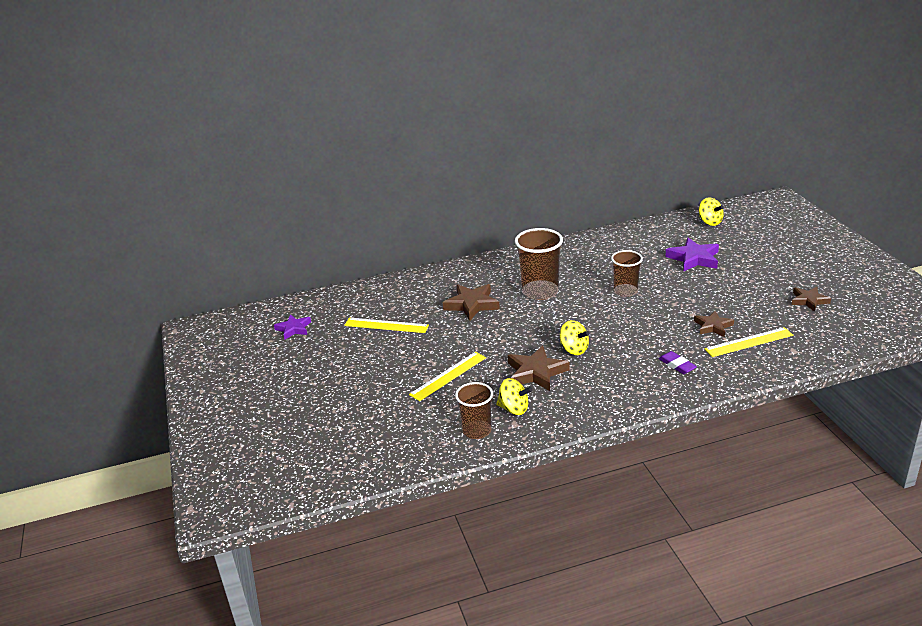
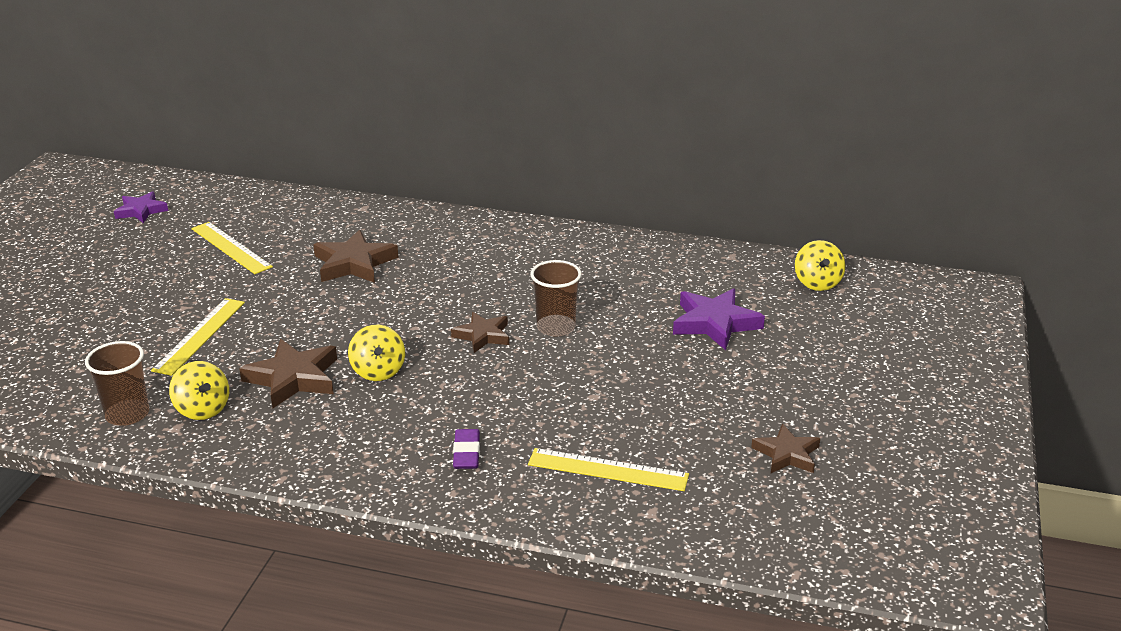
camera: 30 degrees right, 0 degrees up
yellow ruler [409,352,486,401] -> yellow ruler turned 60 degrees counterclockwise [151,298,245,376]
brown cup [515,228,563,300] -> none
brown star [694,311,734,337] -> brown star moved to [451,312,509,353]

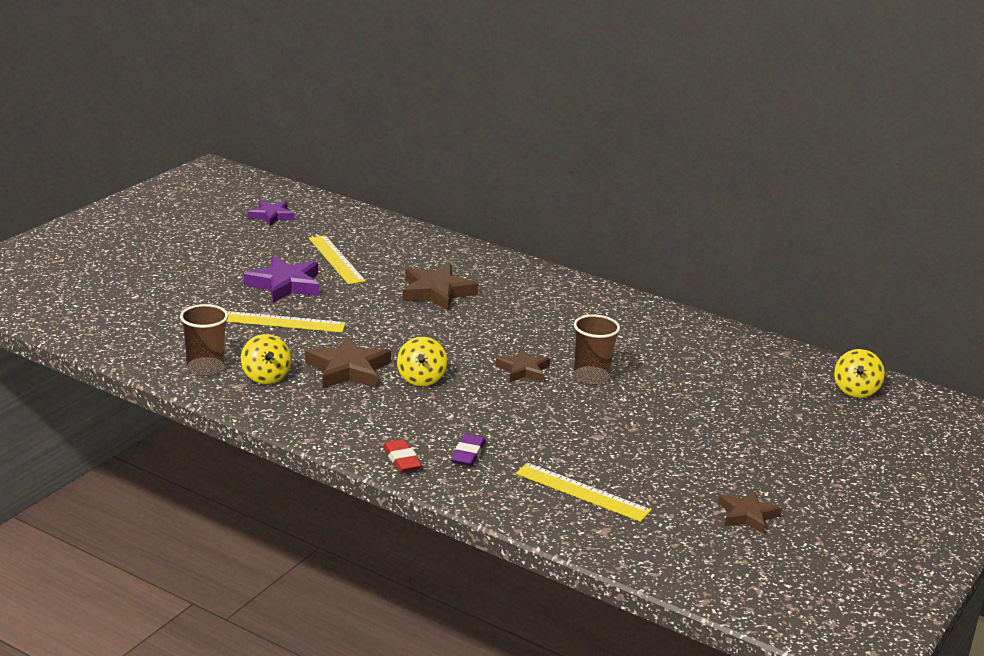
camera: 15 degrees right, 5 degrees down
yellow ruler [151,298,245,376] -> yellow ruler turned 60 degrees clockwise [226,311,346,333]
purple star [673,288,765,350] -> purple star moved to [244,256,320,303]
none -> red eraser [383,439,422,473]

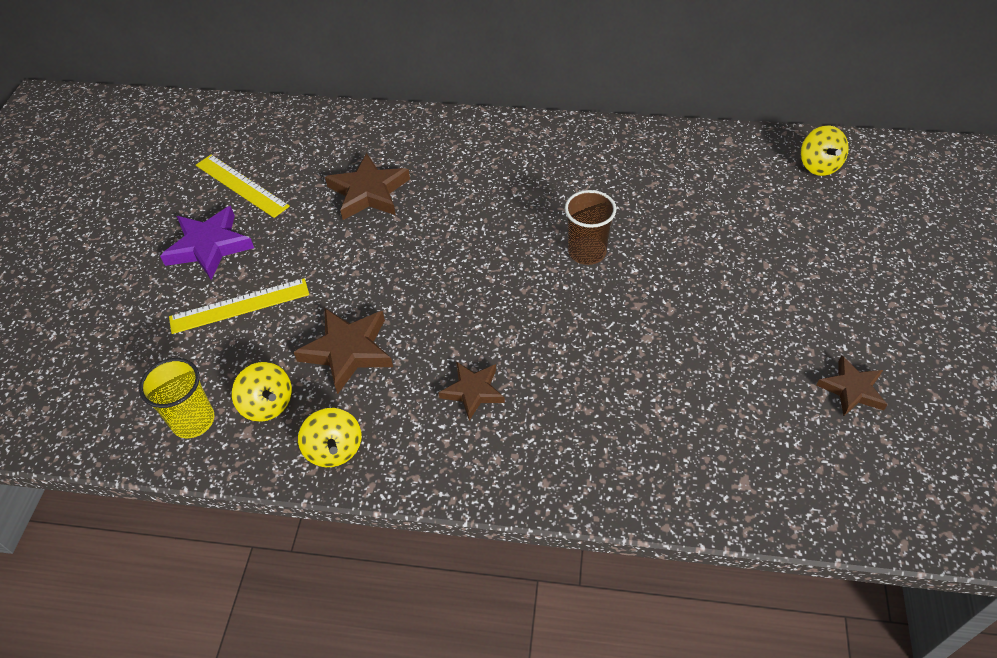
camera: 20 degrees left, 25 degrees up
brown cup [180,304,229,376] -> yellow cup [139,358,214,438]
purple star [248,200,295,226] -> none
red eraser [383,439,422,473] -> none
yellow spinning top [397,337,447,386] -> yellow spinning top moved to [298,408,362,467]
purple eraser [451,434,486,467] -> none
brown star [496,349,550,382] -> brown star moved to [439,362,505,421]
yellow ruler [516,463,651,522] -> none

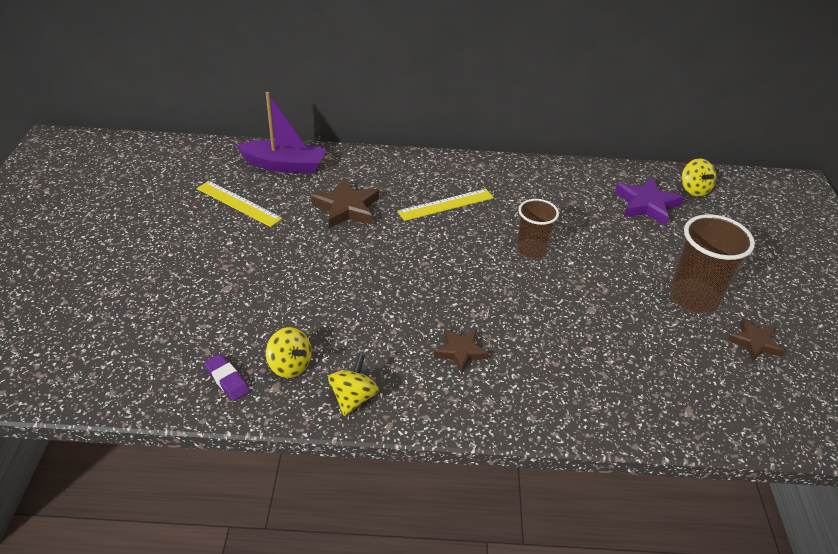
camera: 10 degrees left, 10 degrees down
yellow cup [139,358,214,438] -> purple eraser [204,354,250,401]
purple star [160,206,254,280] -> purple star moved to [615,178,684,226]
yellow ruler [169,278,309,334] -> yellow ruler moved to [397,189,494,221]
brown star [294,308,393,394] -> none
yellow spinning top [298,408,362,467] -> yellow spinning top turned 135 degrees counterclockwise [328,354,379,416]
none -> purple boat [236,92,326,174]
none -> brown cup [670,214,755,313]

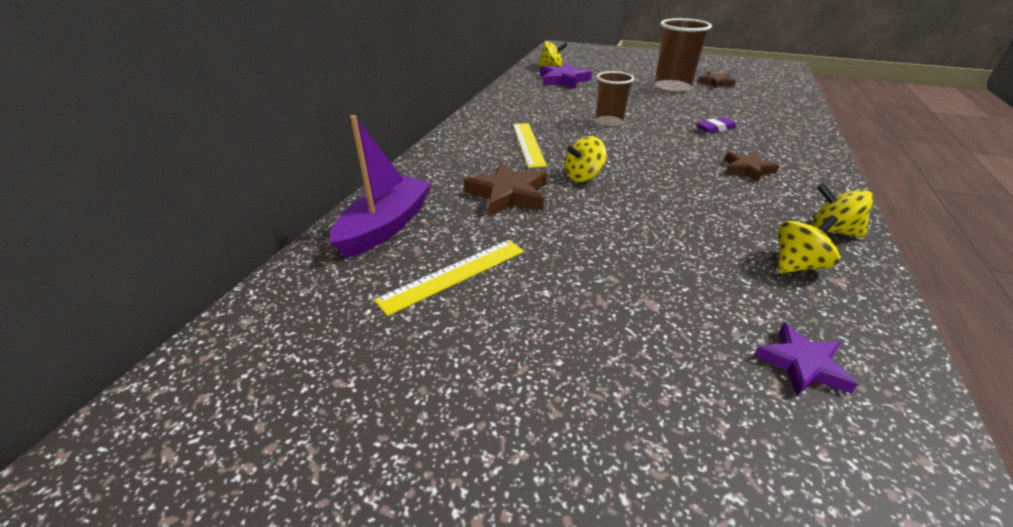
camera: 70 degrees left, 5 degrees down
purple eraser [204,354,250,401] -> purple eraser moved to [697,117,737,133]
none -> yellow spinning top [564,136,606,182]
none -> purple star [754,322,858,396]

